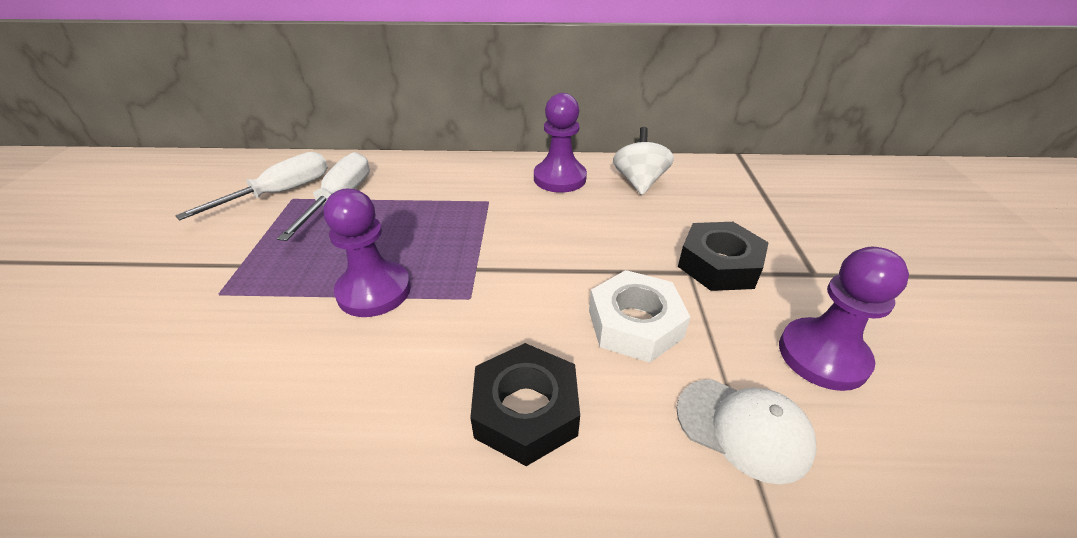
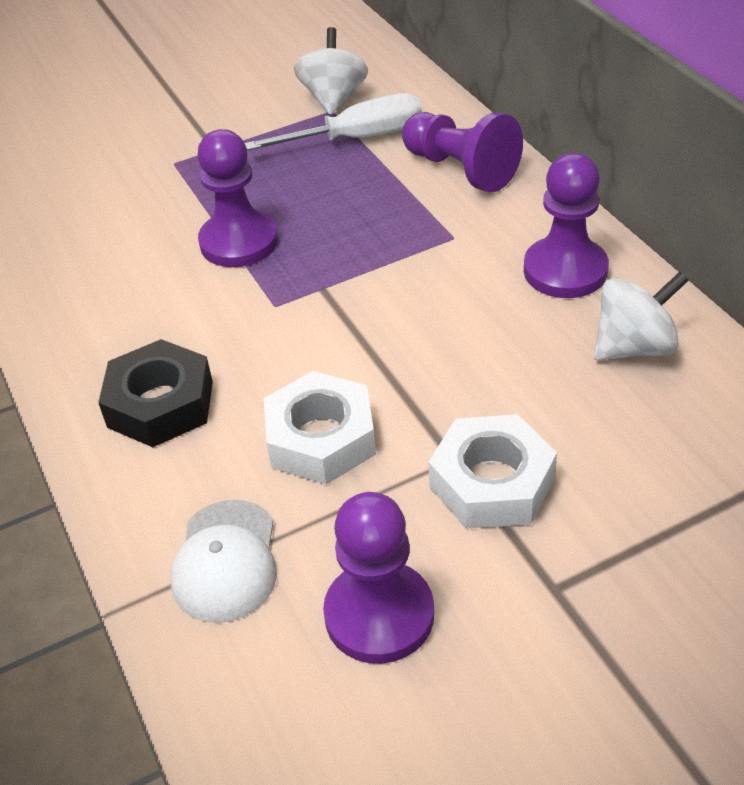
camera: 65 degrees right, 5 degrees up
white screwdriver [175,152,328,220] -> white spinning top [294,27,368,115]
black nut [678,222,769,291] -> white nut [428,414,557,529]
none -> purple pawn [402,112,523,192]

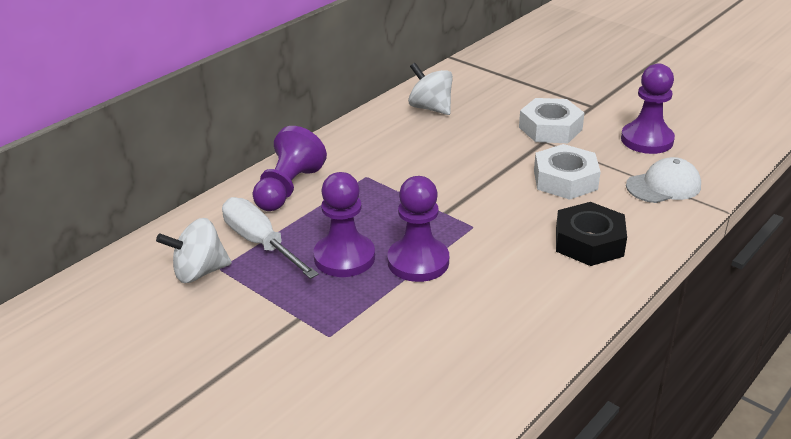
camera: 115 degrees left, 10 degrees down
purple pawn [524,153,609,298] -> purple pawn moved to [313,172,375,277]

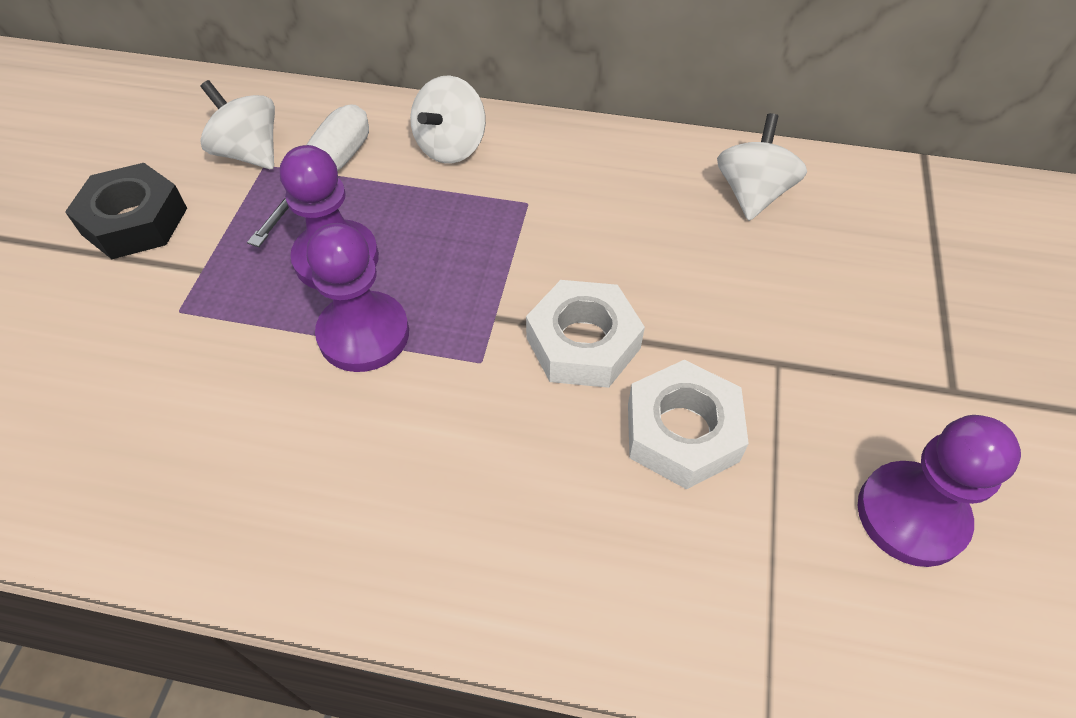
camera: 60 degrees right, 20 degrees up
purple pawn [253,126,327,211] -> white spinning top [410,75,486,163]
white nut [519,98,585,143] -> white nut moved to [526,280,645,388]
black nut [556,202,627,266] -> black nut moved to [65,163,187,259]
white cap [626,157,701,203] -> none

